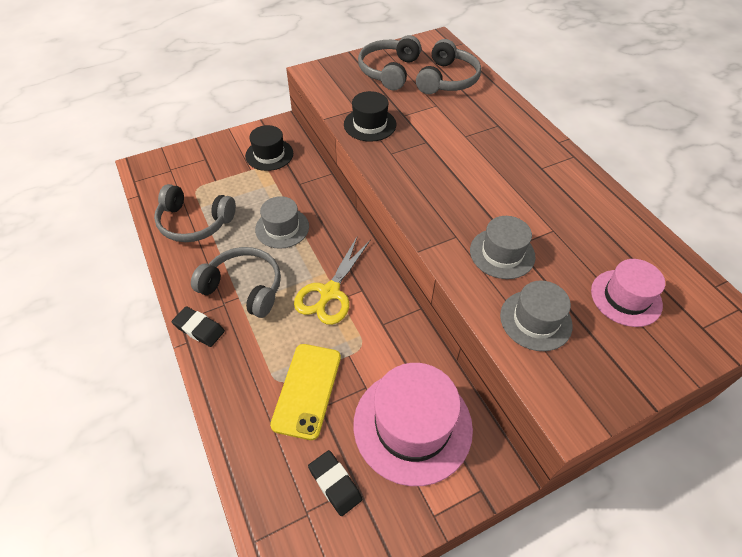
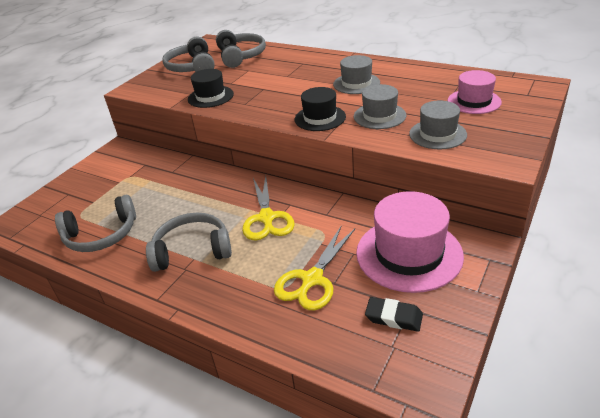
camera: 30 degrees left, 15 degrees down
black eraser [172,306,225,347] -> none
black hat [245,125,293,171] -> black hat moved to [295,87,346,131]
grey hat [255,196,309,249] -> grey hat moved to [333,55,380,94]
yellow phone [270,344,341,440] -> yellow scissors [274,227,355,310]

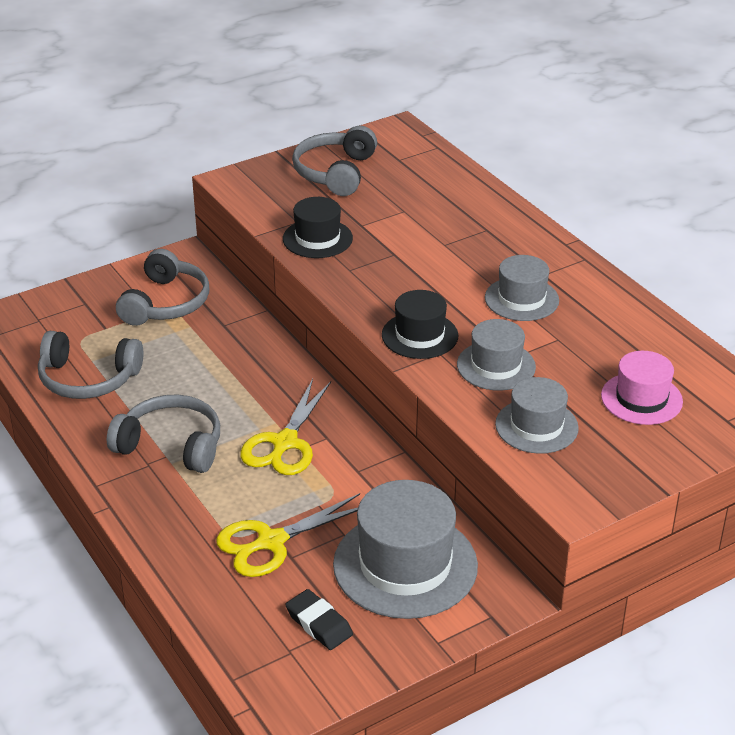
camera: 25 degrees right, 0 degrees up
grey headphones [216,30,266,68] -> grey headphones moved to [116,249,210,326]
pink hat [356,191,464,293] -> grey hat [333,480,478,619]

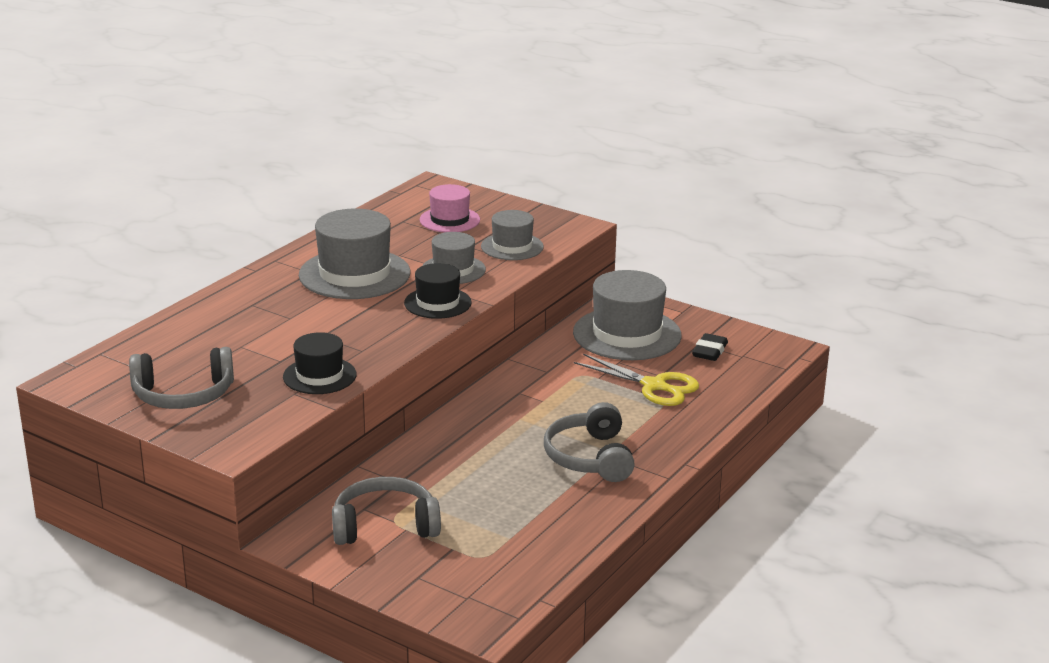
camera: 115 degrees left, 10 degrees down
grey headphones [38,331,143,399] -> none
yellow scissors [240,379,331,475] -> none
grey hat [485,255,559,321] -> grey hat [299,209,410,299], size x1.71

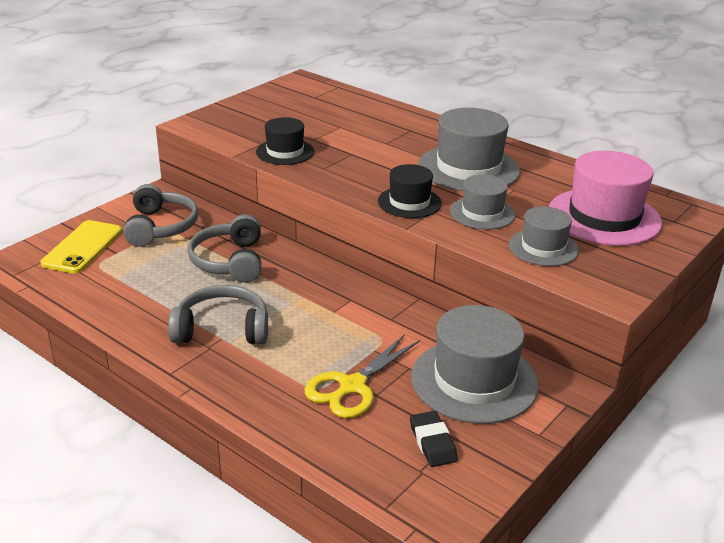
camera: 95 degrees right, 5 degrees up
grey headphones [129,347,234,409] -> grey headphones moved to [188,214,261,283]
pink hat [420,184,480,232] -> pink hat [549,151,662,246], size x1.71
black eraser [692,333,728,361] -> black eraser turned 45 degrees clockwise [410,411,458,467]
none -> yellow phone [40,220,122,273]

